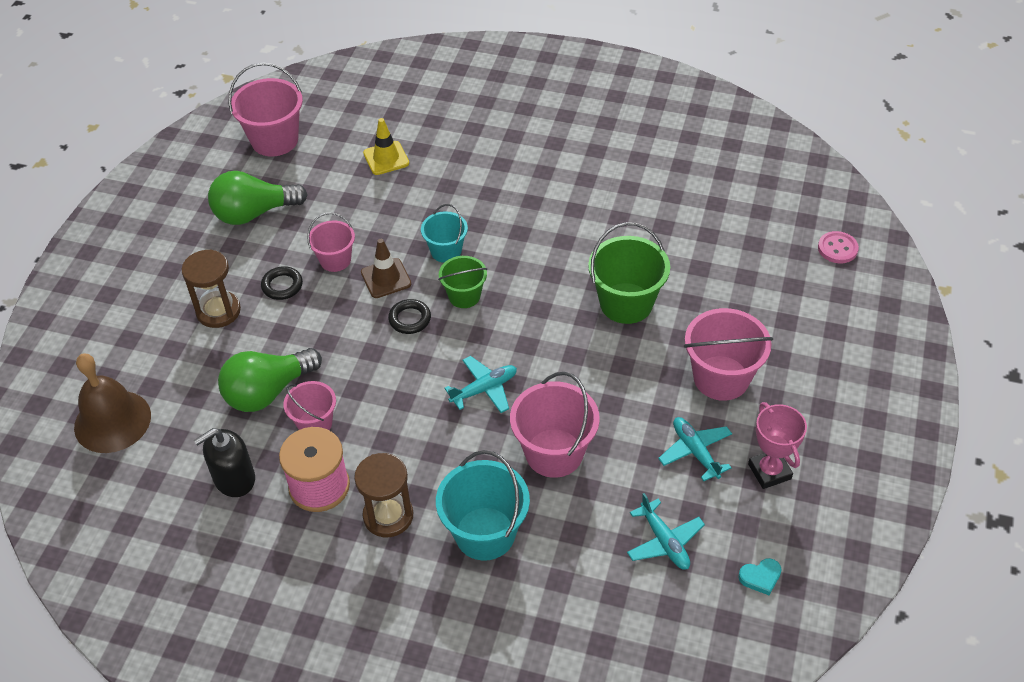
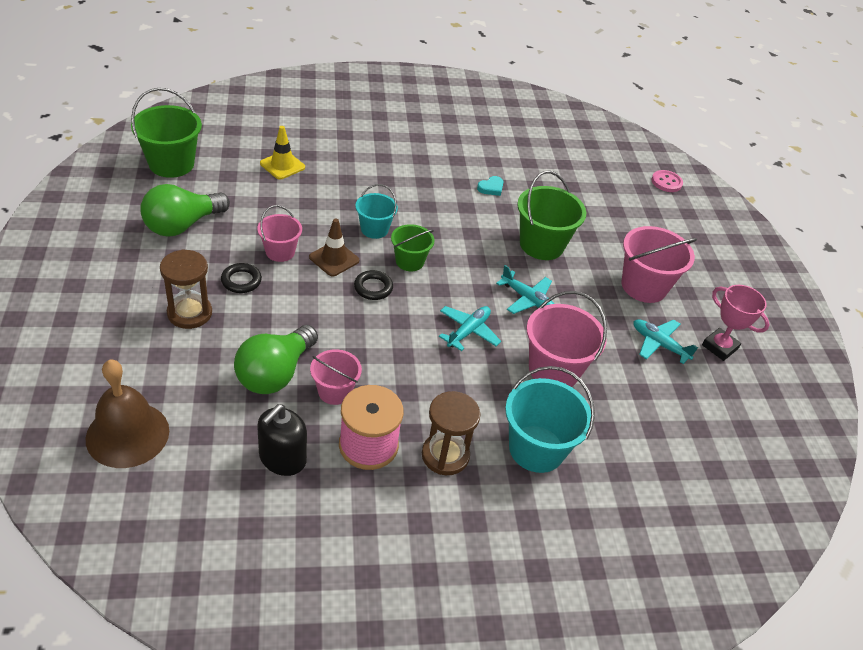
camera: 30 degrees left, 5 degrees down
pink bucket [228,63,303,156] -> green bucket [131,88,202,178]
turquoise plane [627,493,705,570] -> turquoise plane moved to [496,265,554,314]
turquoise heart [738,558,782,595] -> turquoise heart moved to [477,176,504,196]

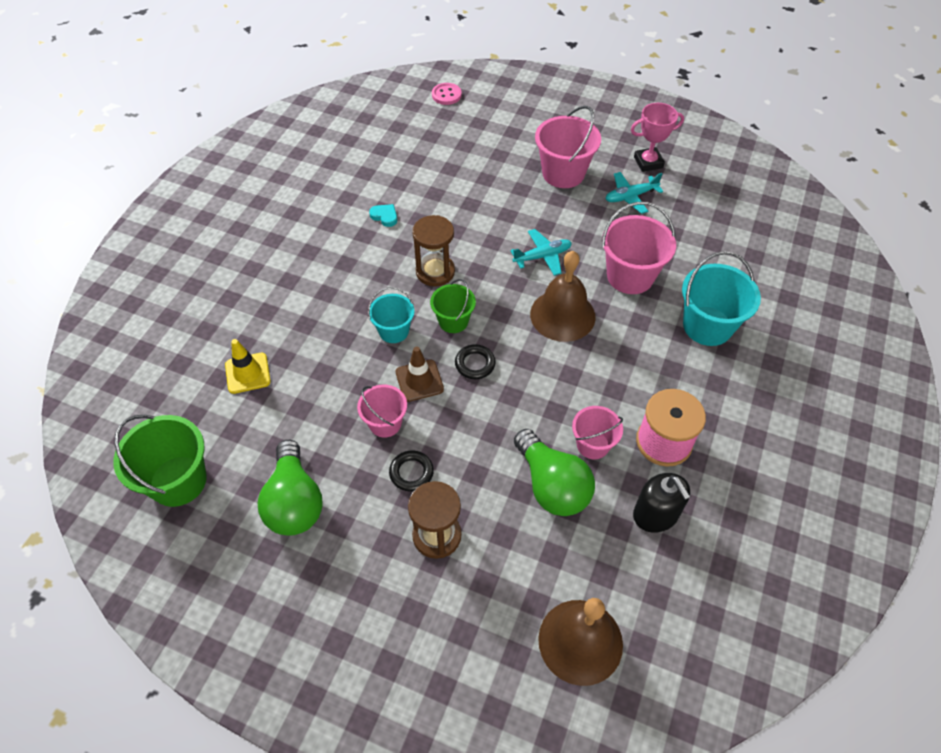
camera: 55 degrees left, 10 degrees up
brown hourglass [422,391,480,475] -> brown hourglass moved to [412,215,455,287]
turquoise plane [439,306,501,351] -> brown bell [530,251,596,342]
turquoise heart [477,176,504,196] -> turquoise heart turned 45 degrees counterclockwise [369,204,397,227]
green bucket [517,171,586,260] -> none

